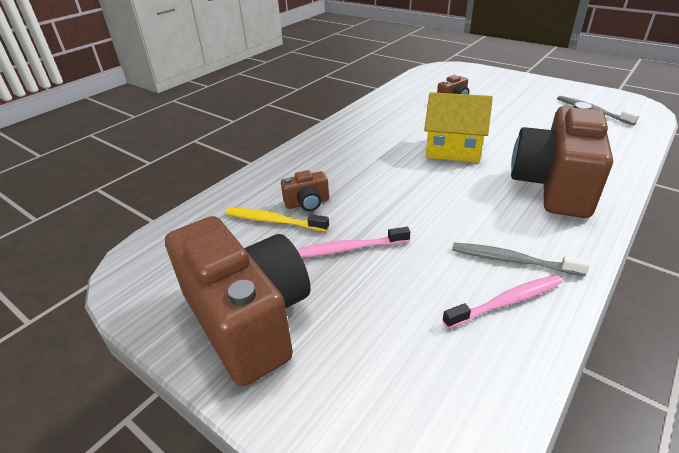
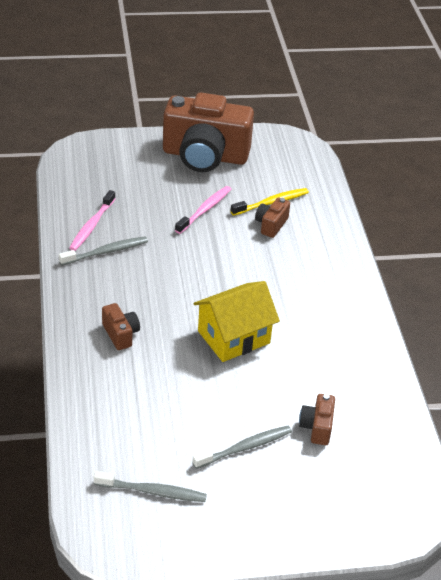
camera: 130 degrees right, 5 degrees up
brown camera [511,102,613,218] -> brown camera [102,303,140,350], size x0.41
none -> grey toothbrush [192,426,292,469]

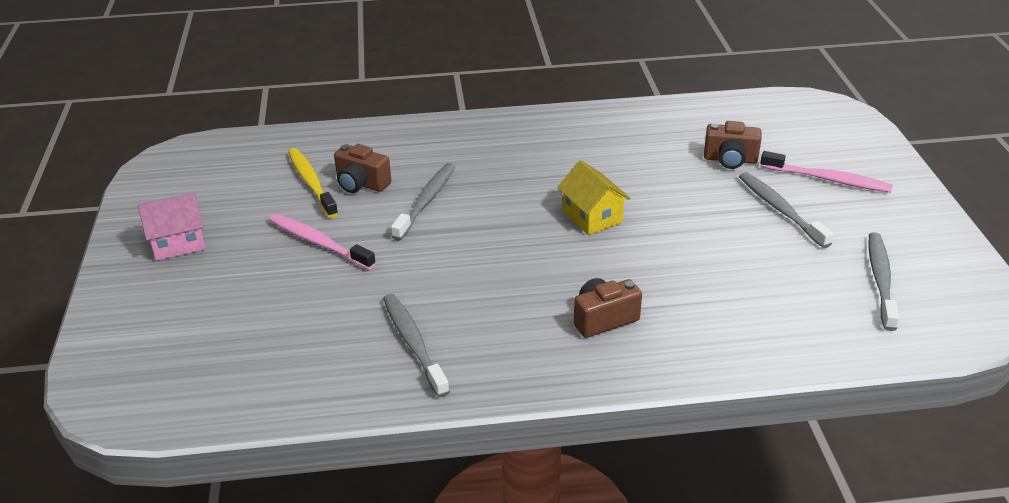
camera: 85 degrees left, 5 degrees down
pink toothbrush [69,190,116,251] -> pink toothbrush moved to [760,151,893,193]
brown camera [163,93,254,172] -> pink house [138,193,206,261]
yellow house [193,281,280,362] -> yellow house [557,160,630,235], size x0.62
none -> grey toothbrush [391,163,455,241]

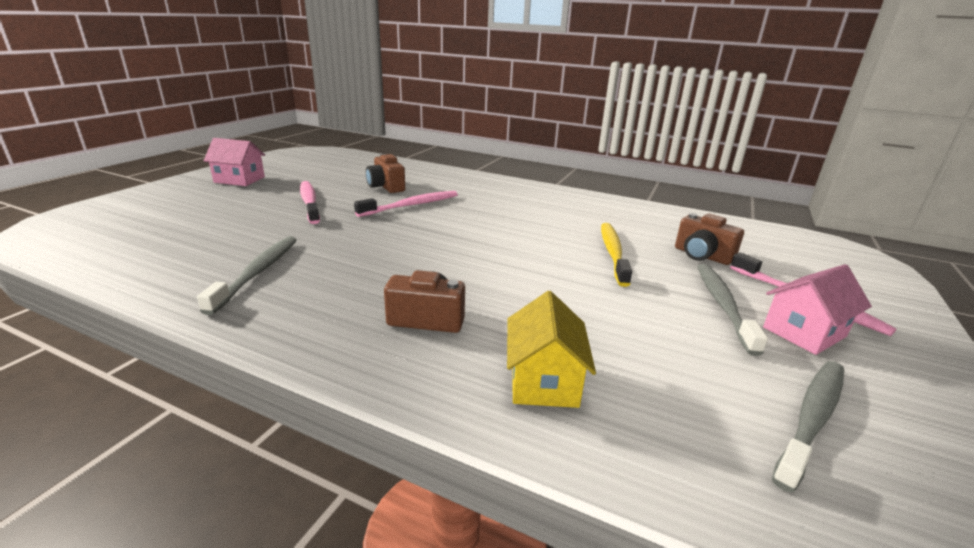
camera: 30 degrees right, 10 degrees down
yellow toothbrush [288,148,338,218] -> yellow toothbrush moved to [601,223,632,287]
grey toothbrush [391,163,455,241] -> pink toothbrush [354,191,458,217]
yellow house [557,160,630,235] -> yellow house moved to [507,291,596,408]
none -> pink house [763,264,872,355]

